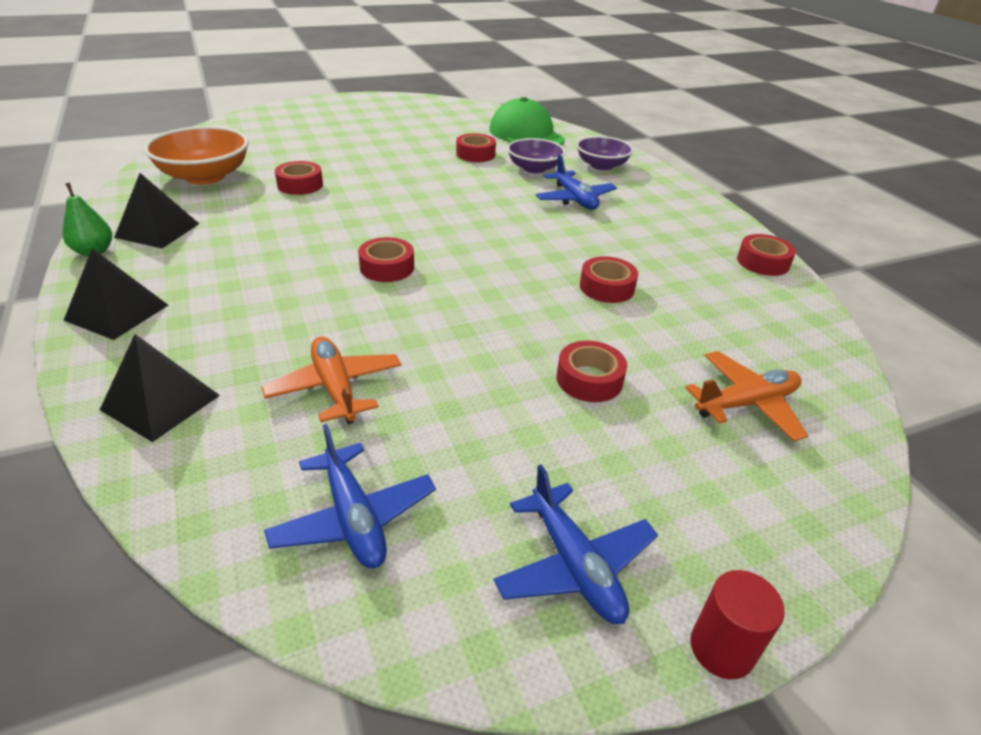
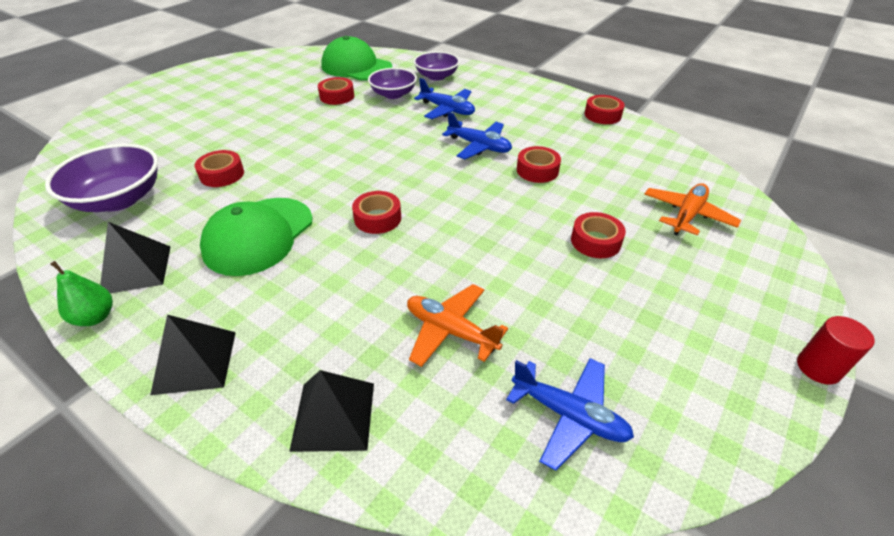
camera: 30 degrees left, 5 degrees up
orange bowl [144,126,249,185] -> purple bowl [45,144,158,212]
blue plane [494,464,658,624] -> blue plane moved to [442,112,512,159]
none -> green cap [200,198,312,276]

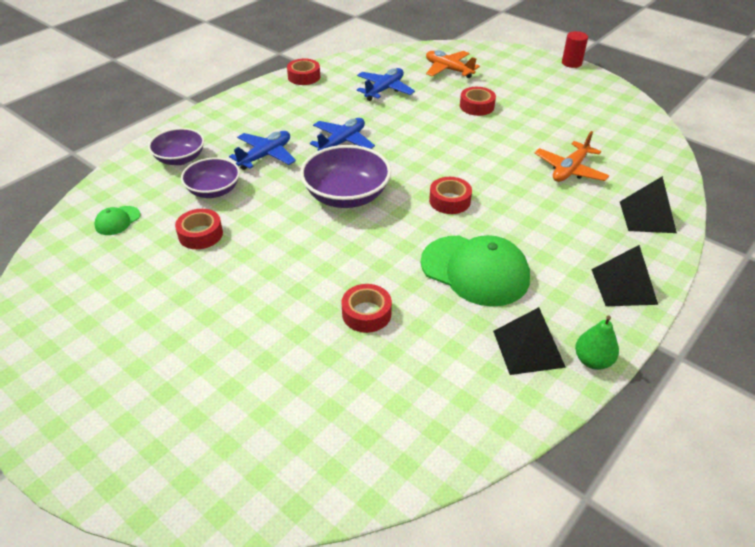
camera: 85 degrees left, 0 degrees up
purple bowl [45,144,158,212] -> purple bowl moved to [300,145,391,208]
green cap [321,36,392,81] -> green cap [94,206,140,235], size x0.45
blue plane [506,358,634,471] -> blue plane moved to [357,68,415,101]
red tape [517,146,561,183] -> none

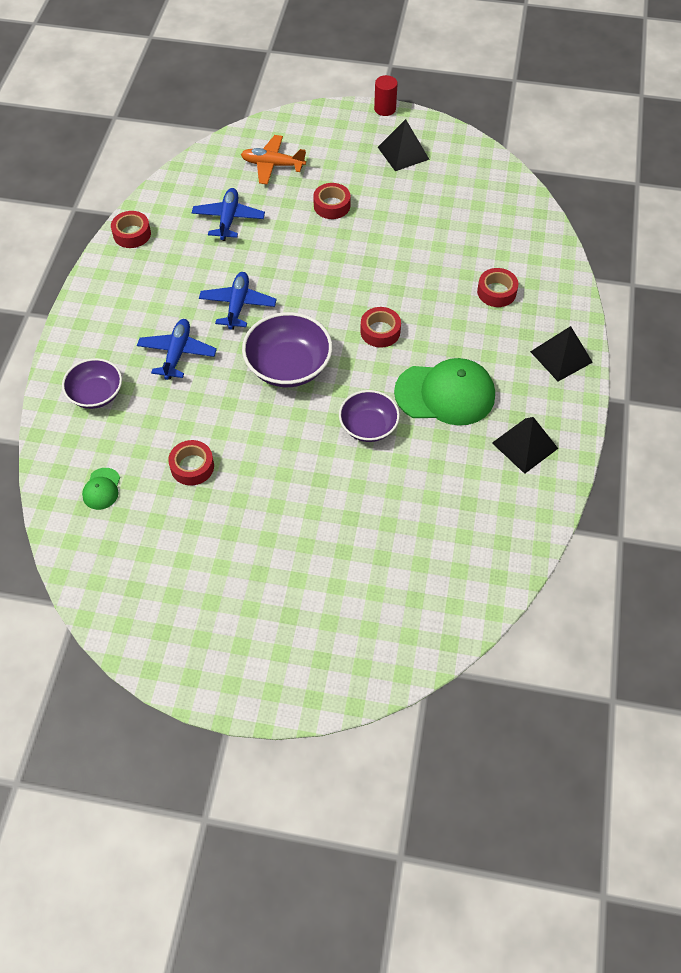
camera: 30 degrees left, 15 degrees up
purple bowl [181,157,240,198] -> purple bowl moved to [339,390,400,442]
red tape [341,284,392,333] -> red tape moved to [477,268,518,307]
orange plane [535,131,609,182] -> none
green pear [575,315,619,370] -> none
black pyramid [620,176,677,233] -> black pyramid moved to [378,119,430,171]

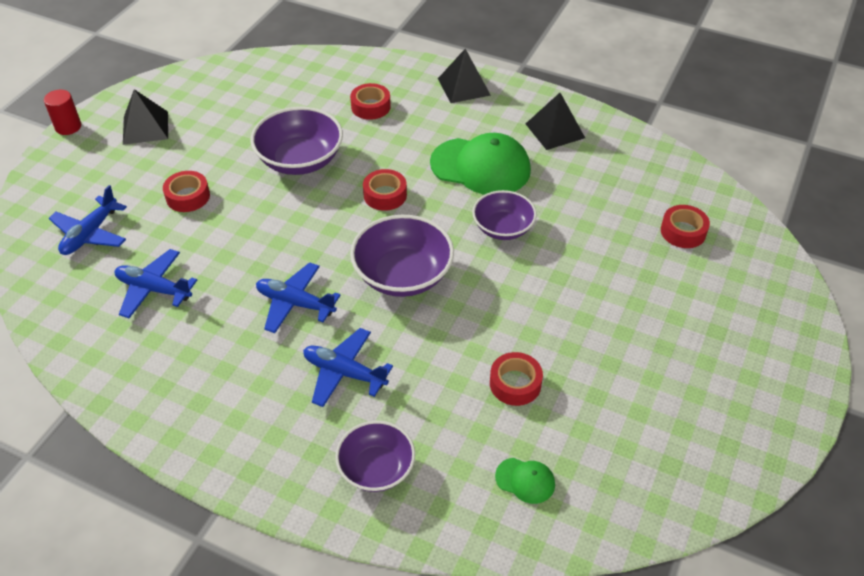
camera: 75 degrees left, 10 degrees down
red tape [111,211,151,248] -> red tape moved to [661,205,710,248]
orange plane [241,135,306,185] -> blue plane [48,185,127,255]
green cap [394,358,495,426] -> green cap turned 90 degrees clockwise [430,133,531,195]
none -> purple bowl [251,107,343,175]

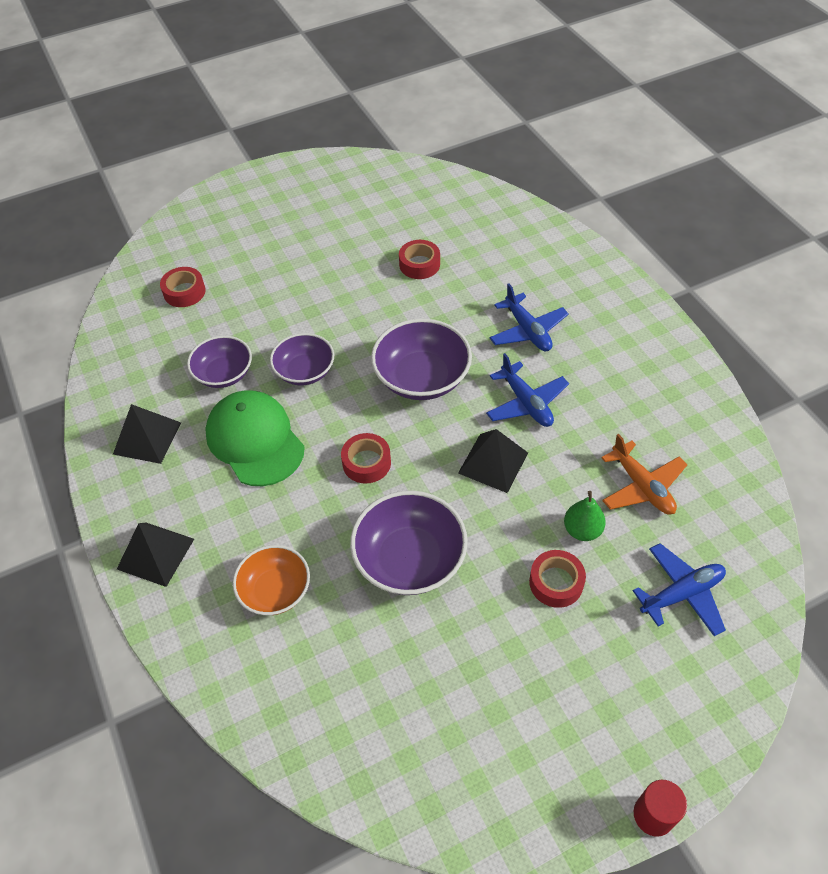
camera: 140 degrees left, 5 degrees up
blue plane [114,249,197,318] -> orange plane [601,434,687,515]
black pyramid [123,89,168,145] -> black pyramid moved to [458,429,528,493]
purple bowl [335,421,415,492] -> purple bowl moved to [187,336,252,388]
red tape [350,83,391,120] -> orange bowl [233,545,310,615]
green cap [495,458,555,504] -> none
none -> green pear [564,491,606,541]

